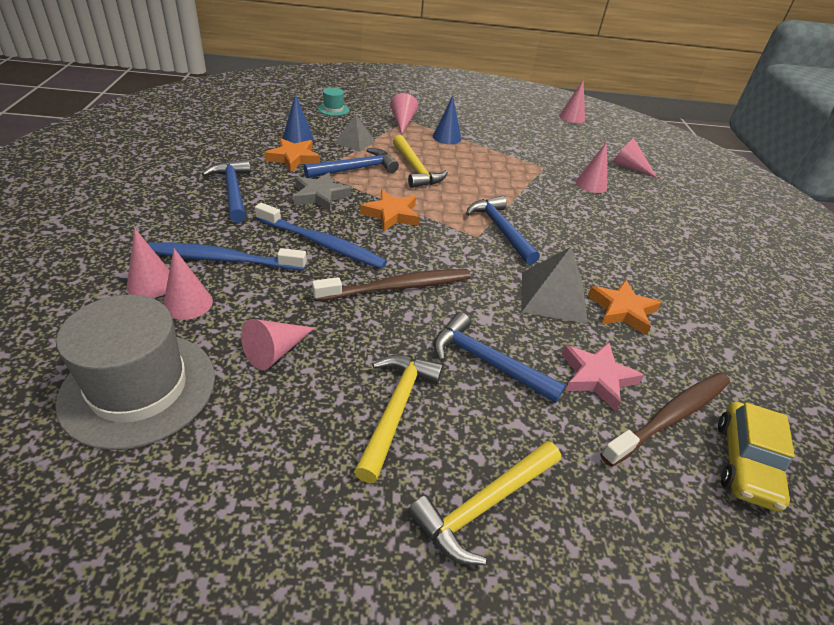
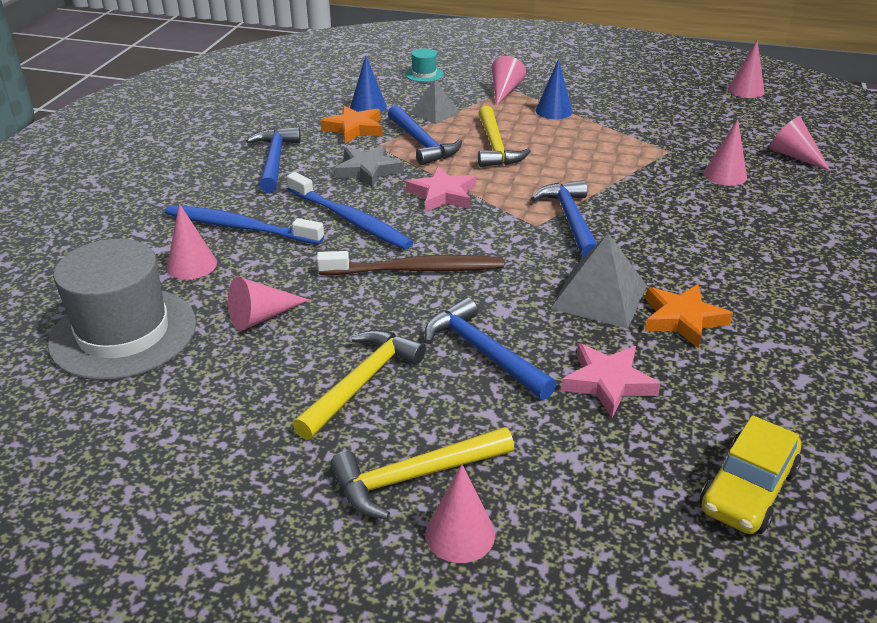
camera: 20 degrees right, 5 degrees down
pink cone [127,228,170,298] -> pink cone moved to [425,464,495,563]
blue hammer [304,148,399,178] -> blue hammer turned 75 degrees clockwise [388,105,462,165]
orange star [360,190,420,232] -> pink star [406,166,476,212]
brown toothbrush [600,373,730,467] -> none

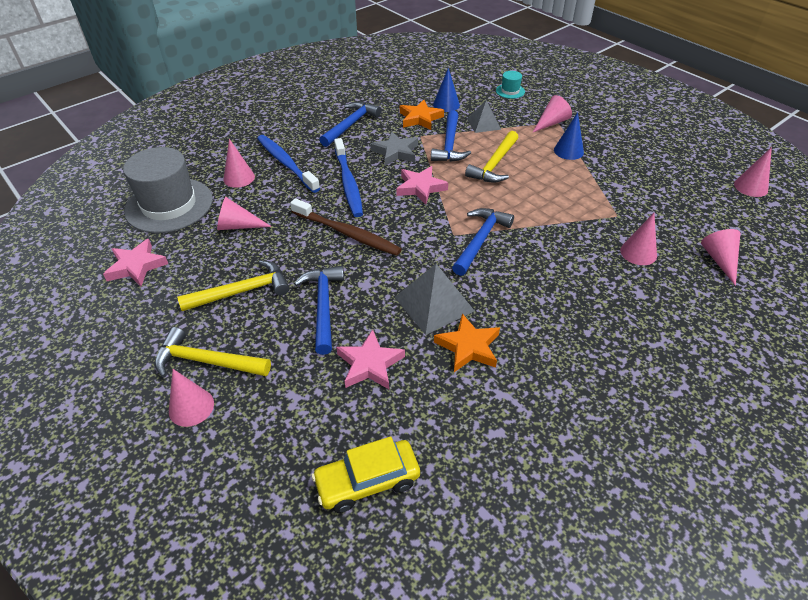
camera: 35 degrees right, 10 degrees up
none -> pink star [103,239,168,286]

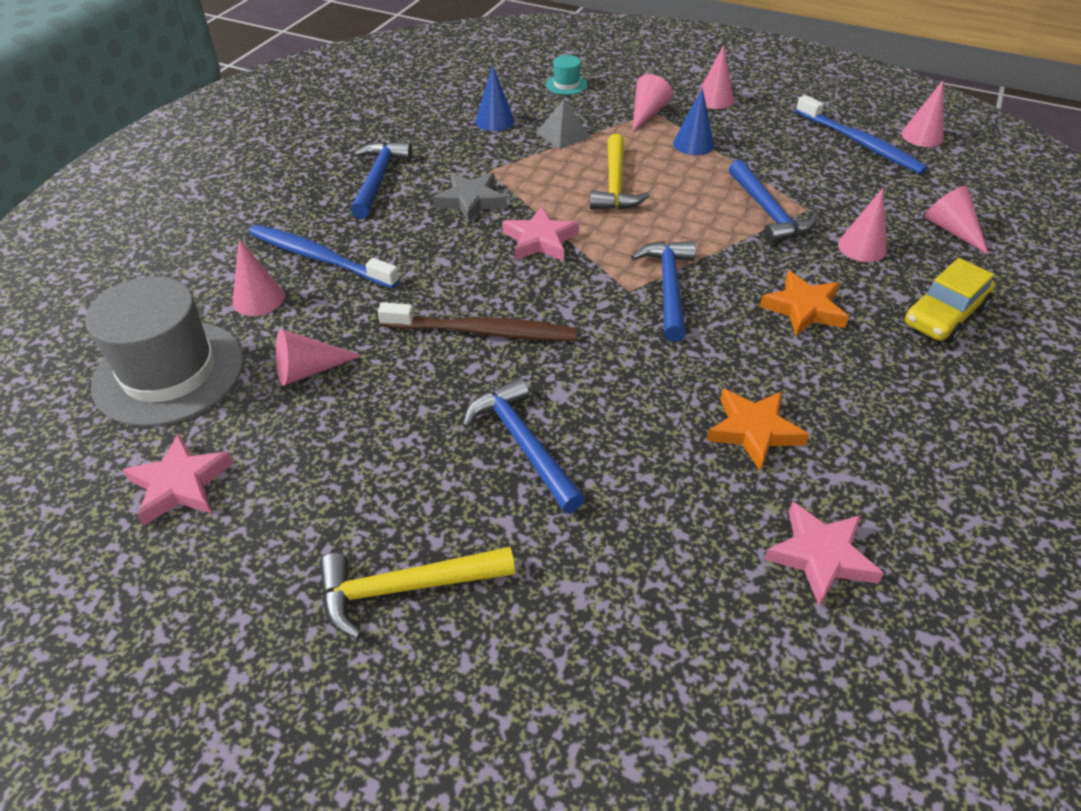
camera: 25 degrees left, 0 degrees up
pink cone [169,369,214,427] -> pink cone moved to [696,45,734,109]
yellow hammer [177,260,289,311] -> none
yellow car [312,436,420,513] -> yellow car moved to [903,258,995,343]
blue toothbrush [334,138,363,217] -> blue toothbrush moved to [796,95,928,174]
pink star [336,330,405,389] -> pink star moved to [764,502,884,606]
grey pyramid [395,264,474,335] -> none
orange star [400,100,444,130] -> orange star moved to [760,271,849,336]
blue hammer [431,110,471,162] -> blue hammer moved to [729,160,817,244]

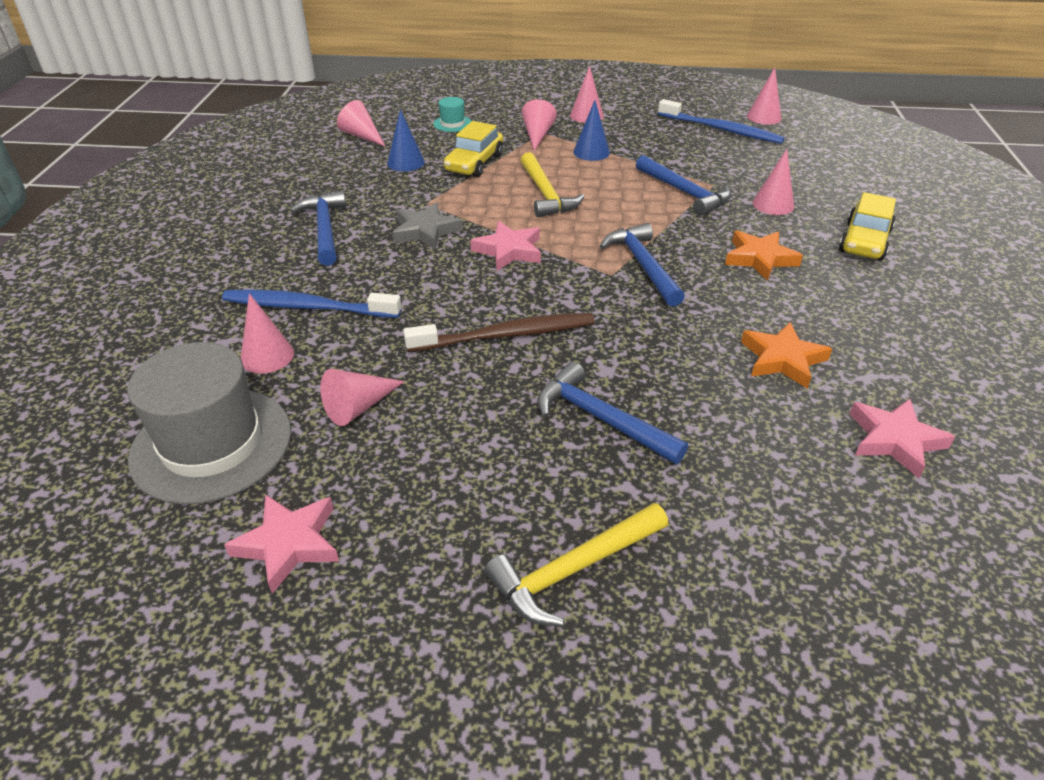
camera: 20 degrees left, 5 degrees down
grey pyramid [536,99,590,149] -> yellow car [444,121,503,177]
pink cone [925,186,989,255] -> pink cone moved to [337,100,385,146]

